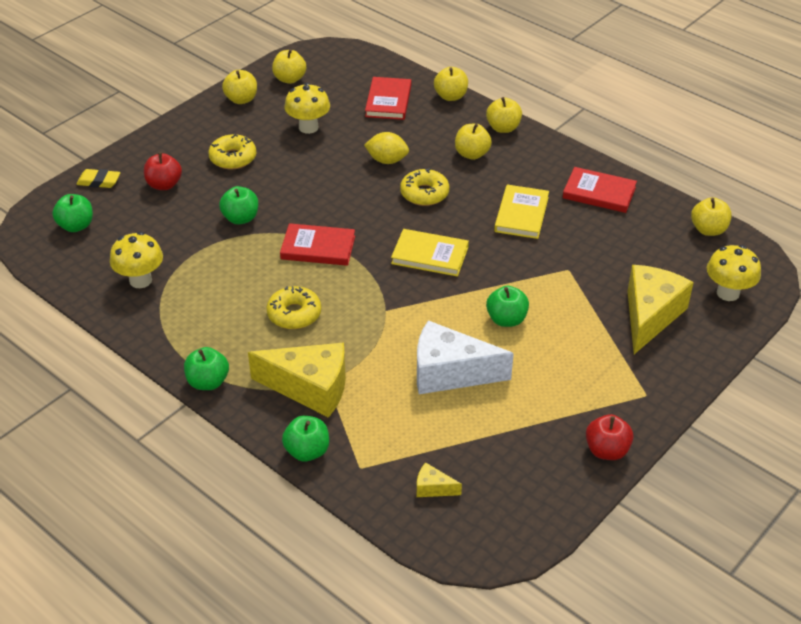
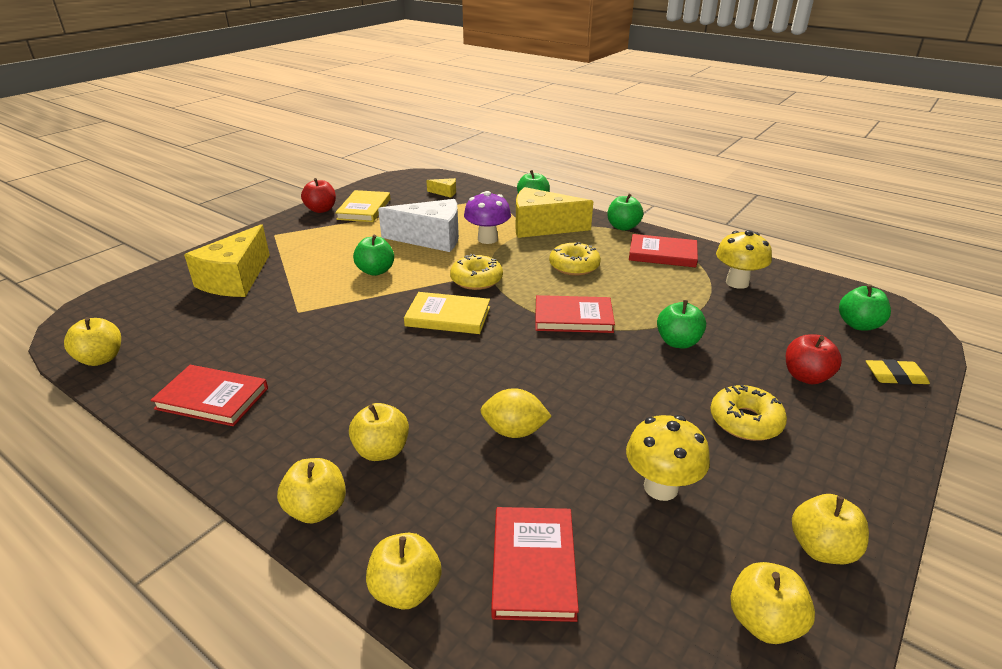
camera: 175 degrees right, 10 degrees down
yellow donut [400,168,449,206] -> yellow donut moved to [450,254,503,290]
yellow book [494,185,549,239] -> yellow book moved to [335,190,390,222]
yellow mushroom [707,245,761,301] -> none
none -> purple mushroom [464,191,511,244]
none -> red book [629,234,698,268]

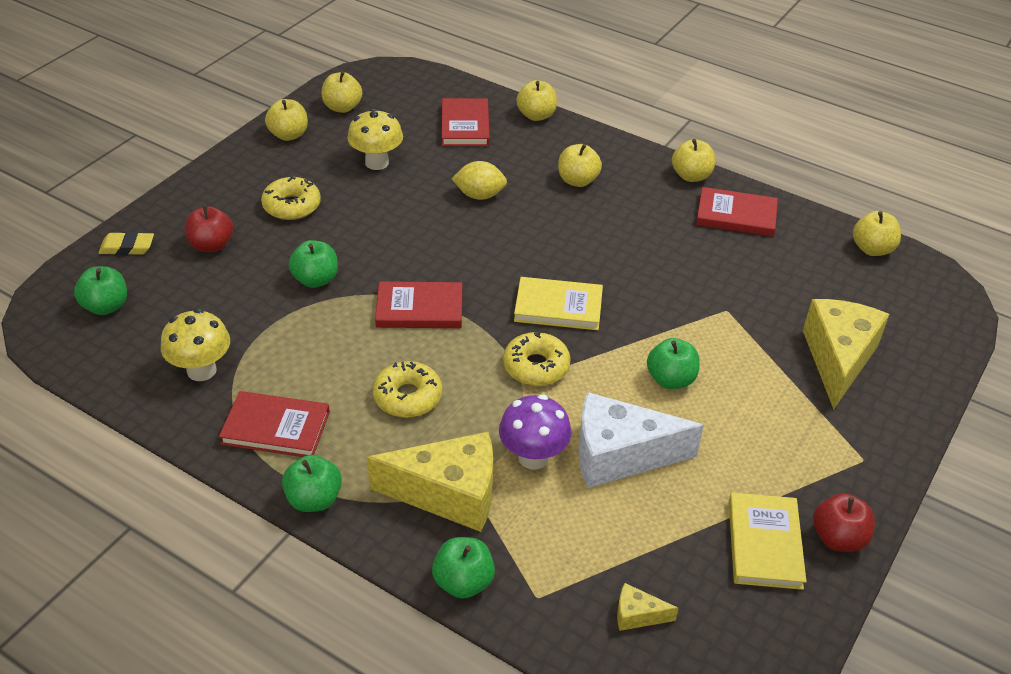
camera: 175 degrees right, 10 degrees up
yellow apple [277,458,346,523] -> yellow apple moved to [672,139,715,182]

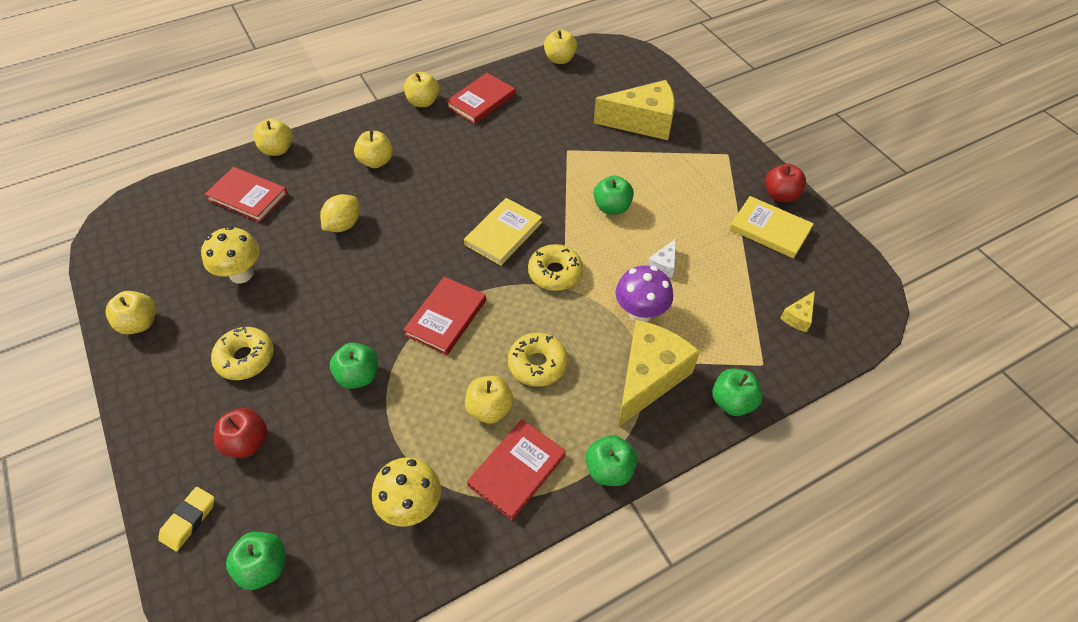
camera: 60 degrees left, 10 degrees up
yellow apple [321,71,362,113] -> yellow apple moved to [465,376,514,423]
white cheese [578,392,704,488] -> white cheese [648,239,676,278], size x0.43
yellow cheese [803,299,889,410] -> yellow cheese turned 135 degrees clockwise [594,80,675,140]

